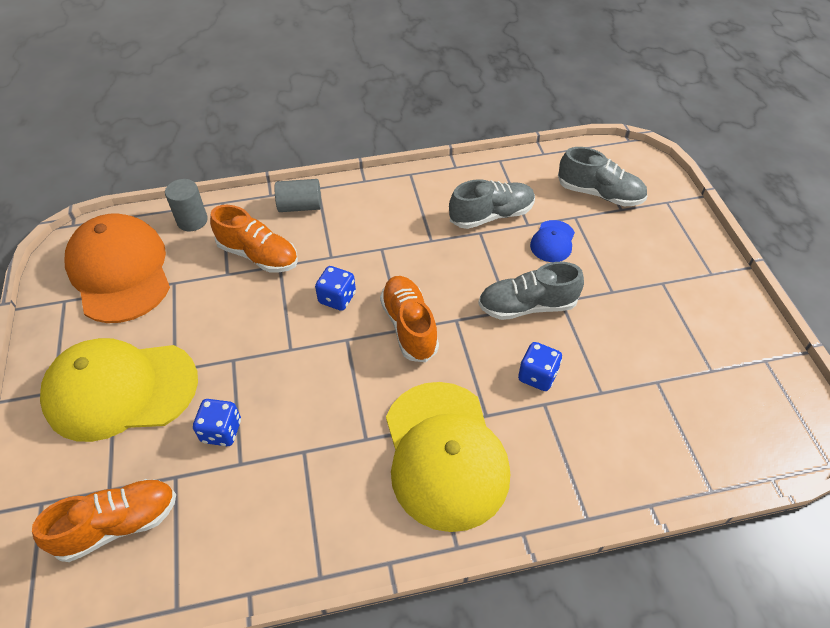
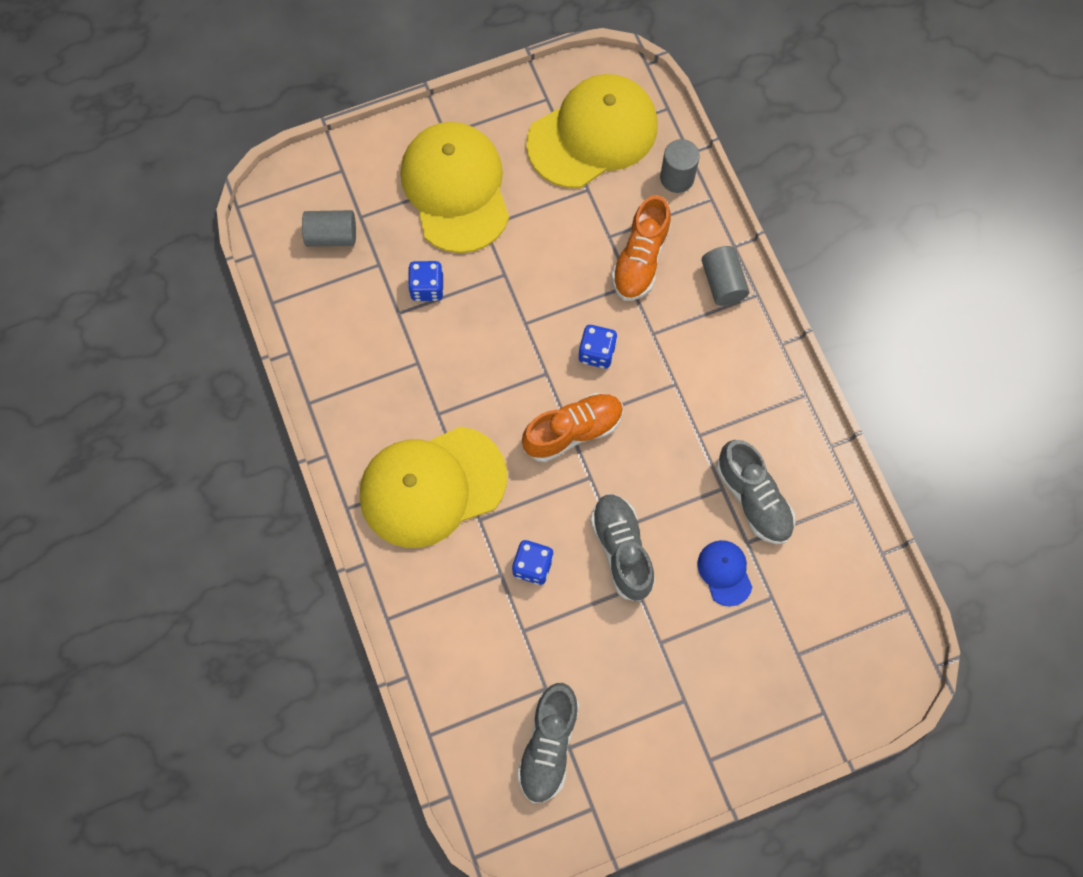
camera: 80 degrees right, 20 degrees up
orange shoe [32,479,176,562] -> grey cylinder [302,210,356,247]
orange cap [65,213,170,323] -> yellow cap [526,74,658,188]
blue cap [530,220,575,262] -> blue cap turned 60 degrees clockwise [697,540,752,607]
grey shoe [558,147,647,206] -> grey shoe moved to [517,683,579,803]

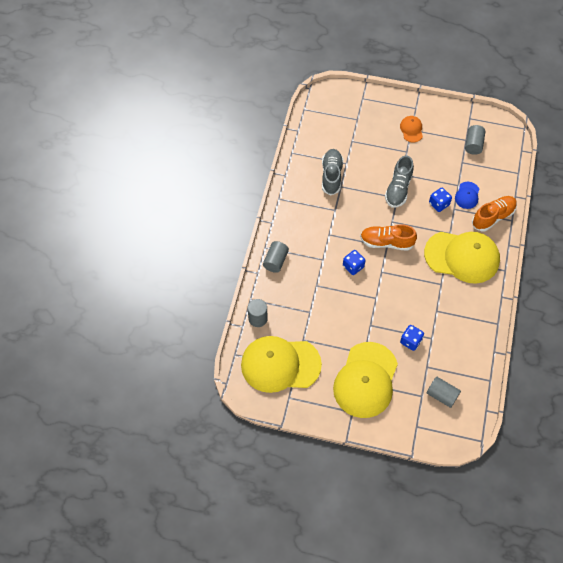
camera: 145 degrees left, 10 degrees down
grey shoe [517,683,579,803] -> grey cylinder [465,125,486,155]
orange shoe [611,195,671,301] -> orange shoe moved to [472,196,517,231]
blue cap [697,540,752,607] -> blue cap moved to [455,182,479,209]
none -> orange cap [400,116,423,142]

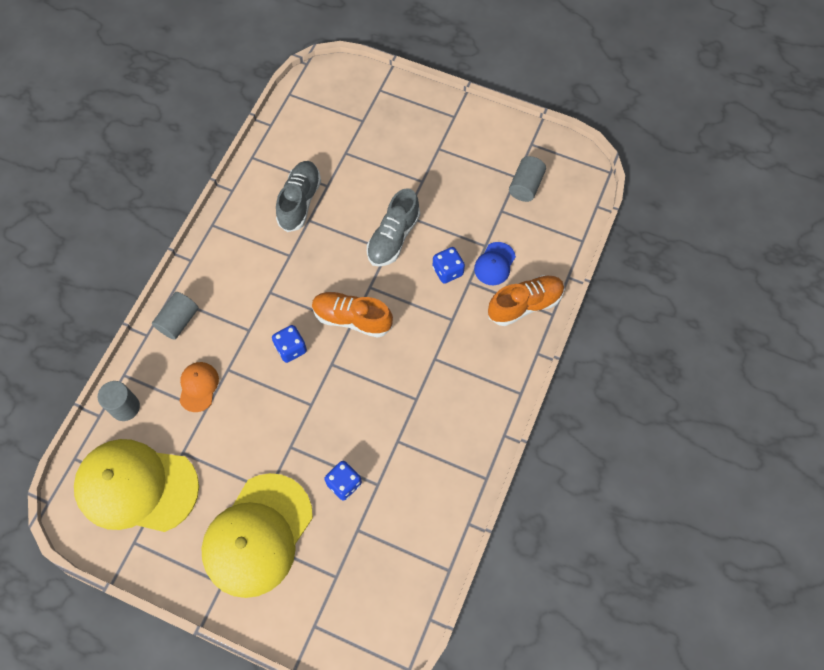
camera: 10 degrees right, 5 degrees up
orange cap [400,116,423,142] -> orange cap moved to [179,362,219,412]
yellow cap [424,232,500,284] -> none
grey cylinder [427,376,461,408] -> none

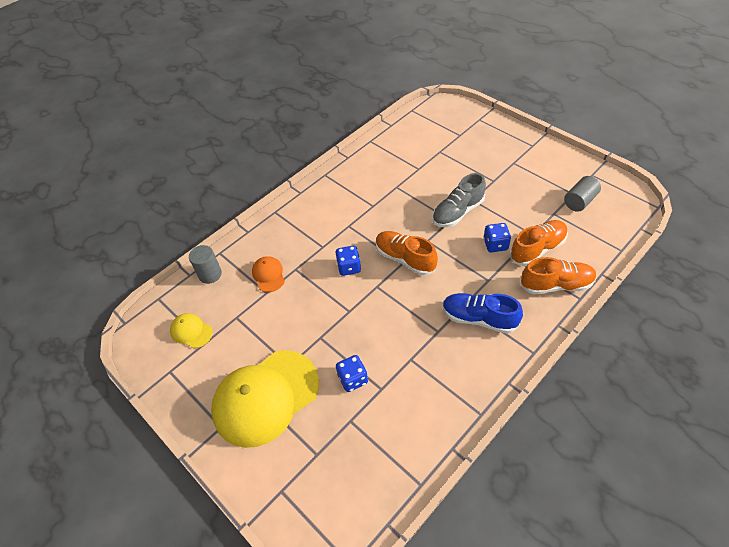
camera: 25 degrees right, 15 degrees down
yellow cap [74,439,199,532] -> yellow cap [170,313,213,348], size x0.44
grey cylinder [152,292,199,340] -> none
orange cap [179,362,219,412] -> orange cap turned 45 degrees counterclockwise [252,256,285,292]
grey shoe [276,161,321,232] -> none
blue cap [474,242,516,285] -> orange shoe [510,220,568,266]
none -> blue shoe [443,293,523,334]

